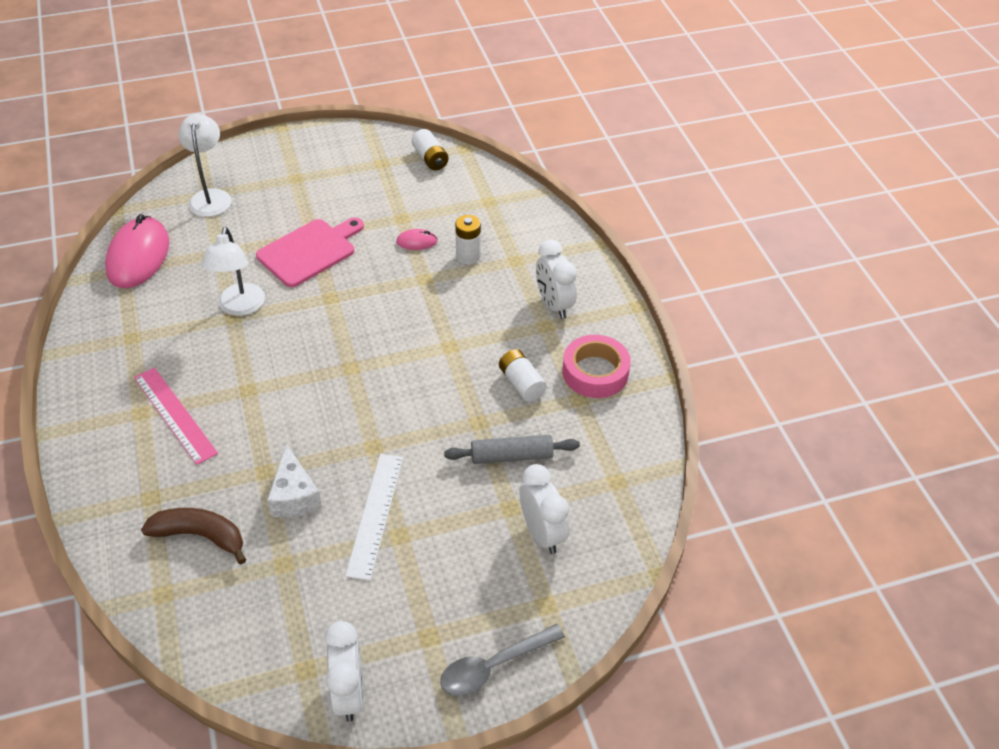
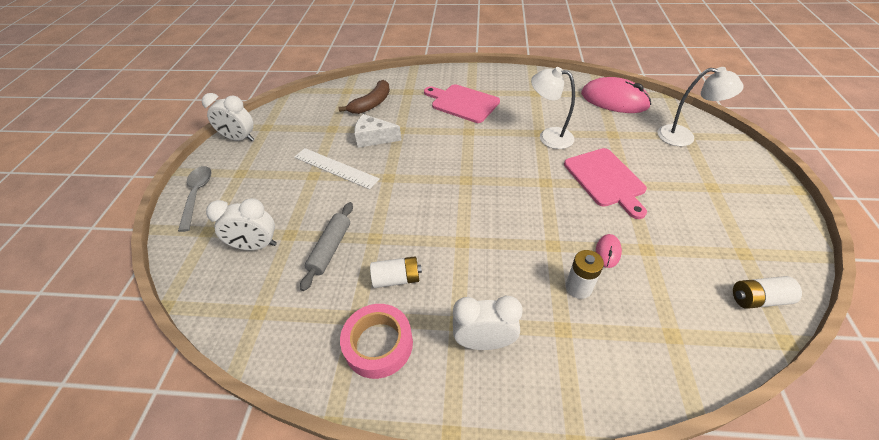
camera: 115 degrees right, 0 degrees up
pink ruler [134,367,218,465] -> pink cutting board [424,84,500,123]

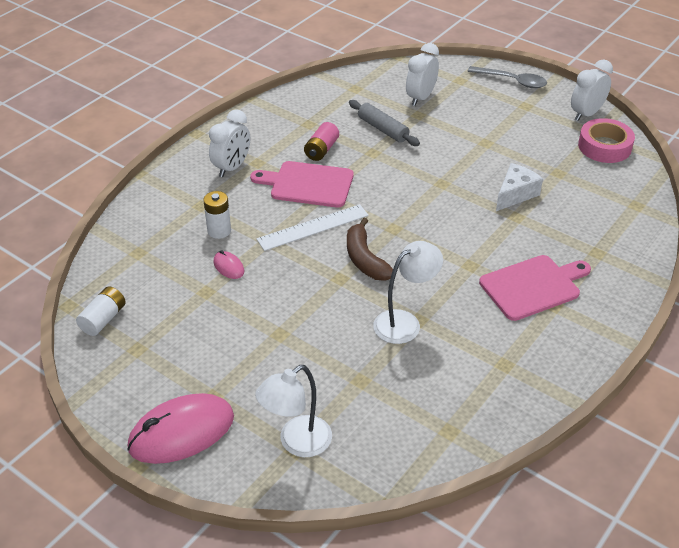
camera: 120 degrees right, 5 degrees down
white ruler [294,148,380,189] -> white ruler moved to [257,204,369,251]
brown banana [339,80,390,114] -> brown banana moved to [347,218,393,281]
pink tape [340,304,413,379] -> pink tape moved to [578,118,635,163]
white battery [370,256,422,288] -> pink battery [304,122,339,161]
pink cutting board [564,148,647,219] -> pink cutting board moved to [250,161,354,208]
pink mouse [581,77,651,113] -> pink mouse moved to [127,393,234,464]

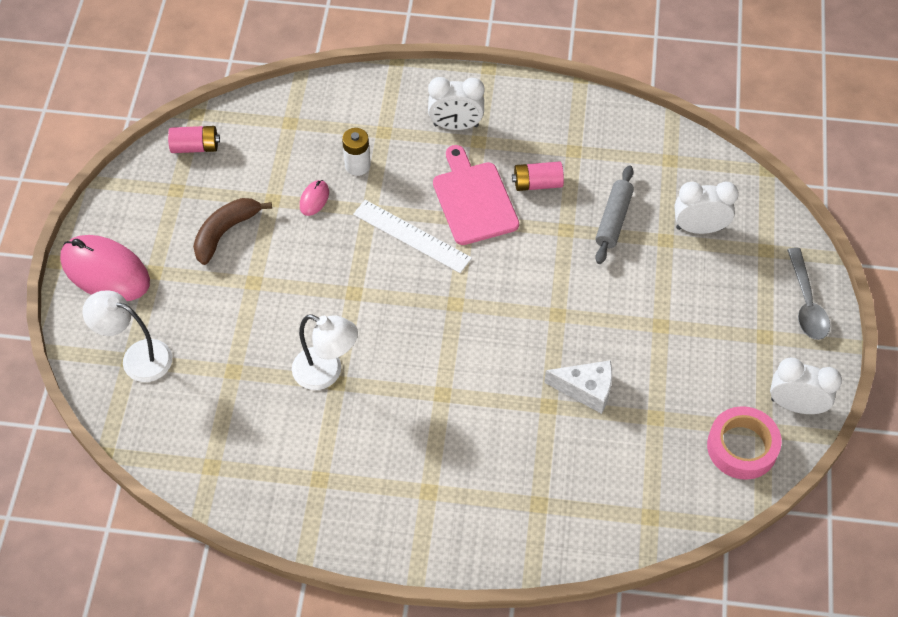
camera: 60 degrees right, 15 degrees up
white battery [76,287,126,336] -> pink battery [168,126,220,153]
brown banana [347,218,393,281] -> brown banana moved to [193,198,272,265]
pink cutting board [479,255,591,321] -> none

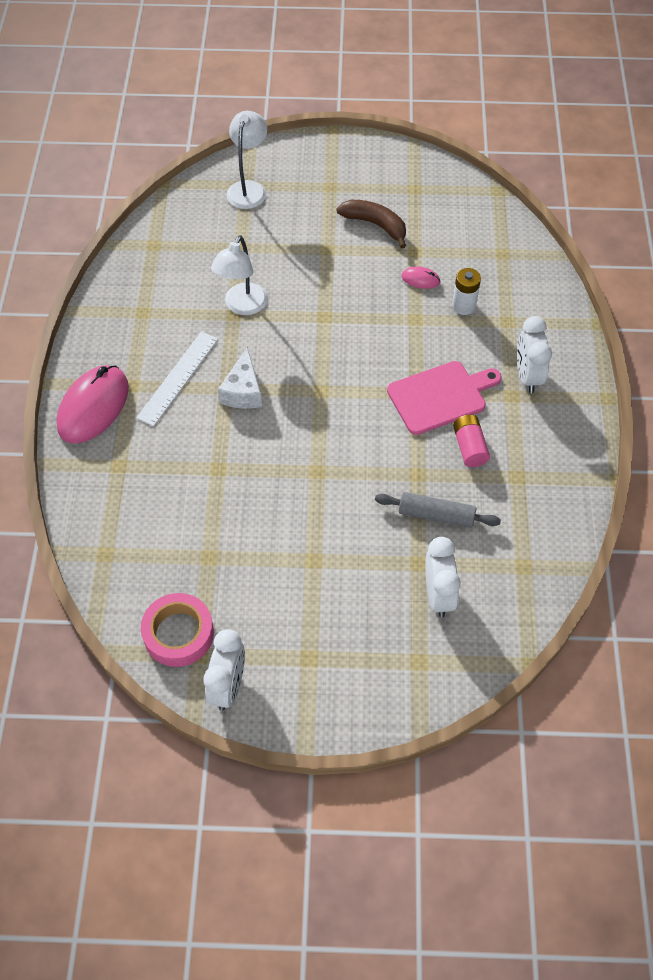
camera: 85 degrees right, 0 degrees up
pink mouse [60,235,150,301] -> pink mouse moved to [57,365,129,444]
pink battery [168,126,220,153] -> none
white ruler [353,200,472,273] -> white ruler moved to [136,331,218,426]
white cheese [544,360,612,414] -> white cheese moved to [218,347,262,409]
grey spoon [787,247,830,340] -> none

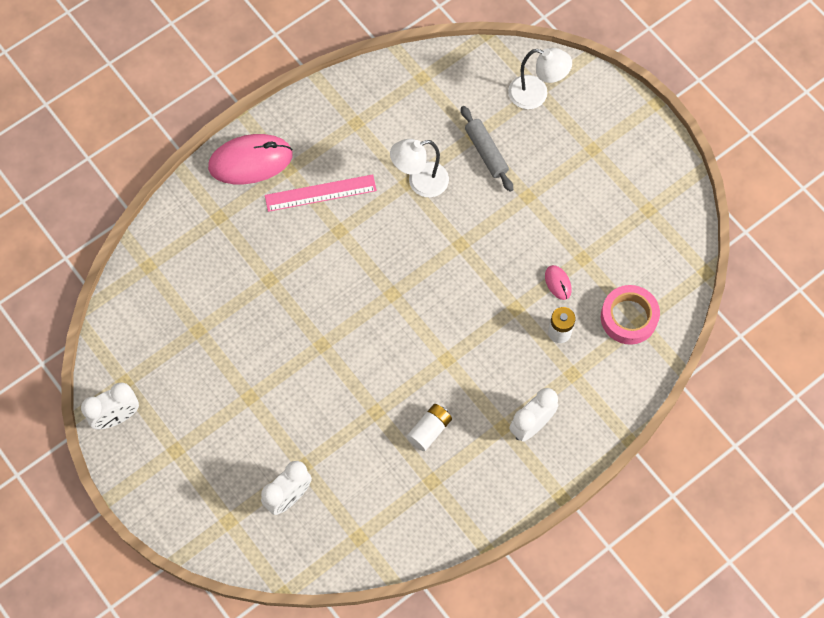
camera: 50 degrees right, 10 degrees up
white ruler [136,331,218,426] -> pink ruler [265,174,377,212]
pink tape [141,593,214,667] -> pink tape moved to [601,285,660,345]
white cheese [218,347,262,409] -> none
white lamp [227,111,267,209] -> white lamp turned 45 degrees clockwise [508,48,572,109]
brown banana [336,200,406,248] -> none
grey rolling pin [375,492,501,528] -> grey rolling pin moved to [461,106,513,192]
pink cutting board [387,361,502,435] -> none
pink battery [453,415,490,467] -> white battery [407,404,452,451]

